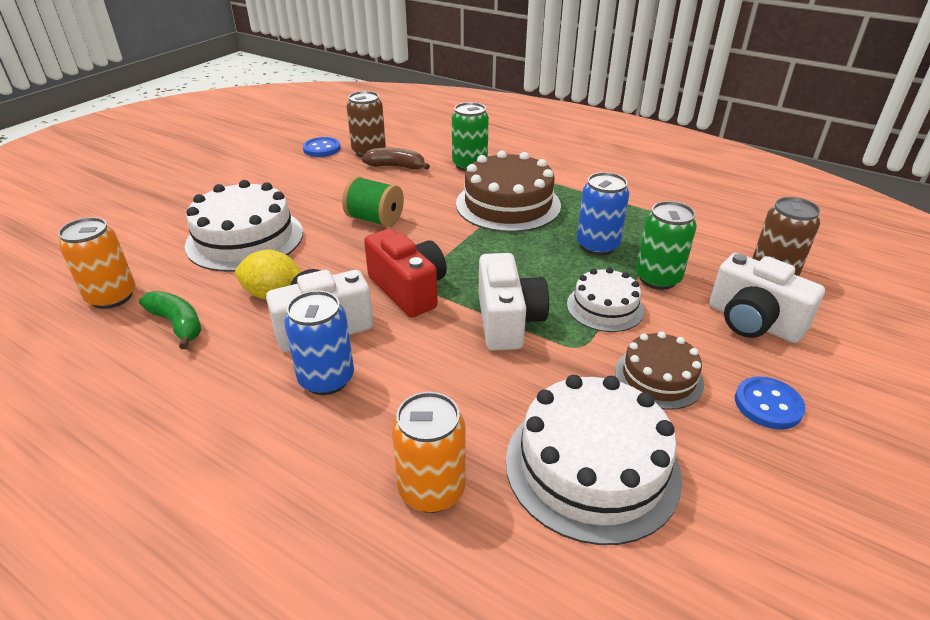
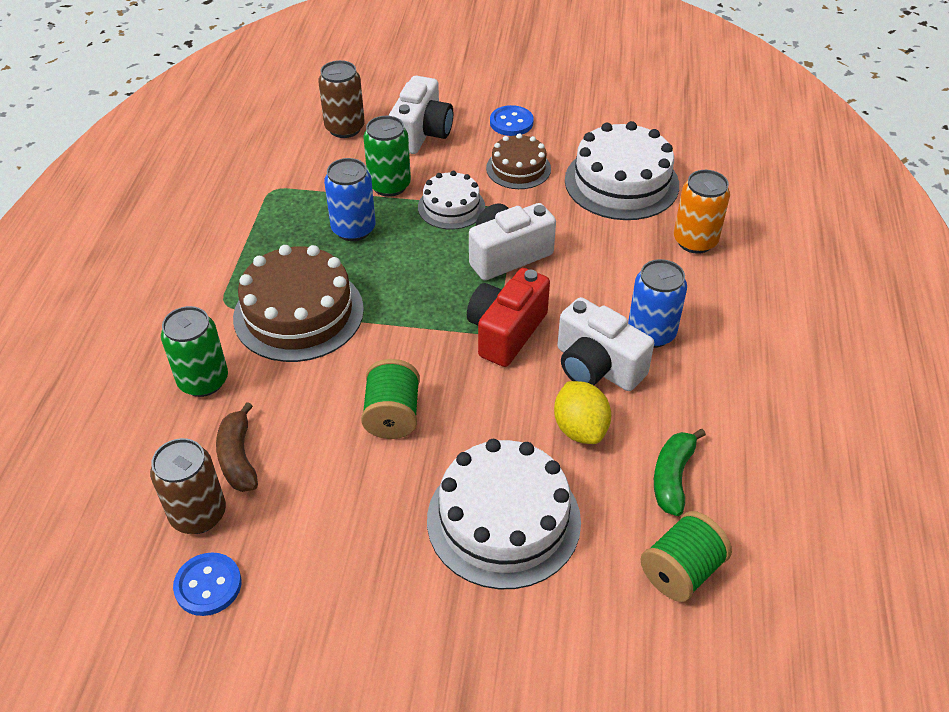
camera: 115 degrees left, 10 degrees up
orange can [58,217,135,309] -> green spool [640,511,732,602]

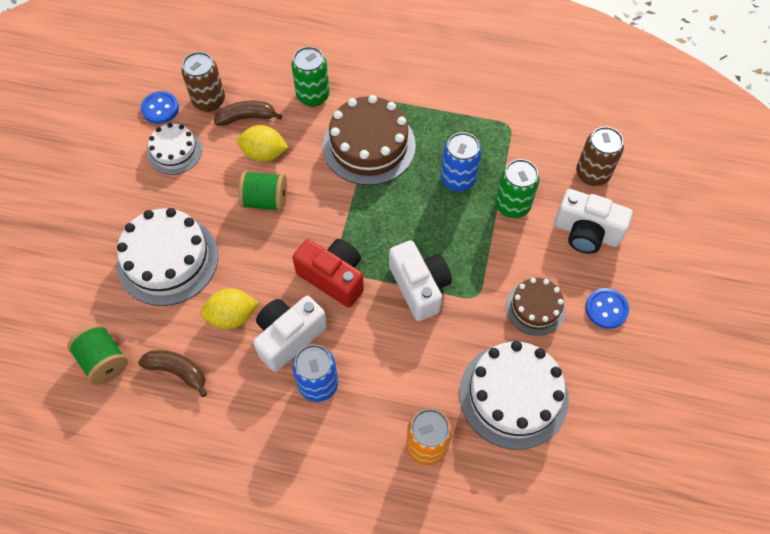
camera: 95 degrees right, 15 degrees up
white cake [418,171,485,230] -> white cake moved to [148,123,202,175]
green banana [654,429,706,516] -> brown banana [138,350,207,397]
none -> yellow lemon [237,125,288,162]

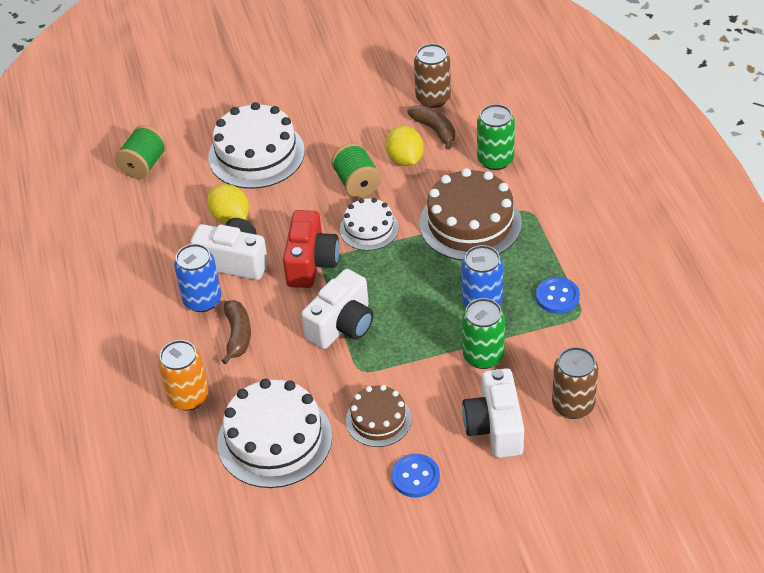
camera: 65 degrees right, 15 degrees down
brown banana [138,350,207,397] -> brown banana moved to [222,300,251,364]
blue button [141,91,179,124] -> blue button moved to [536,277,580,314]
white cake [148,123,202,175] -> white cake moved to [340,198,399,251]

